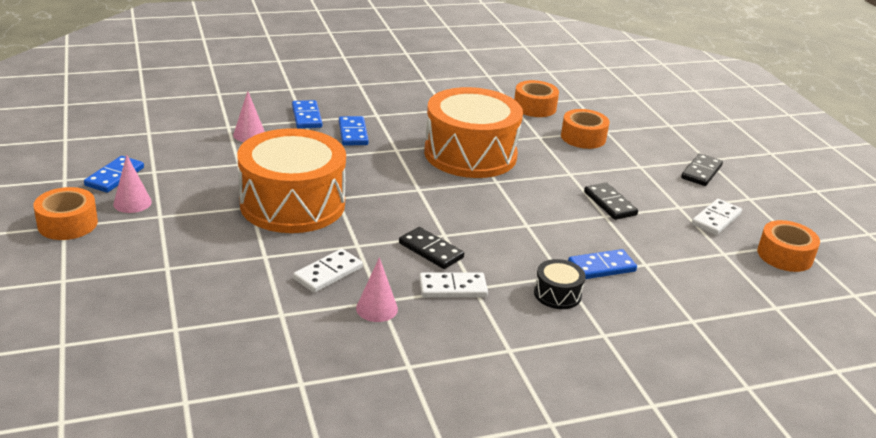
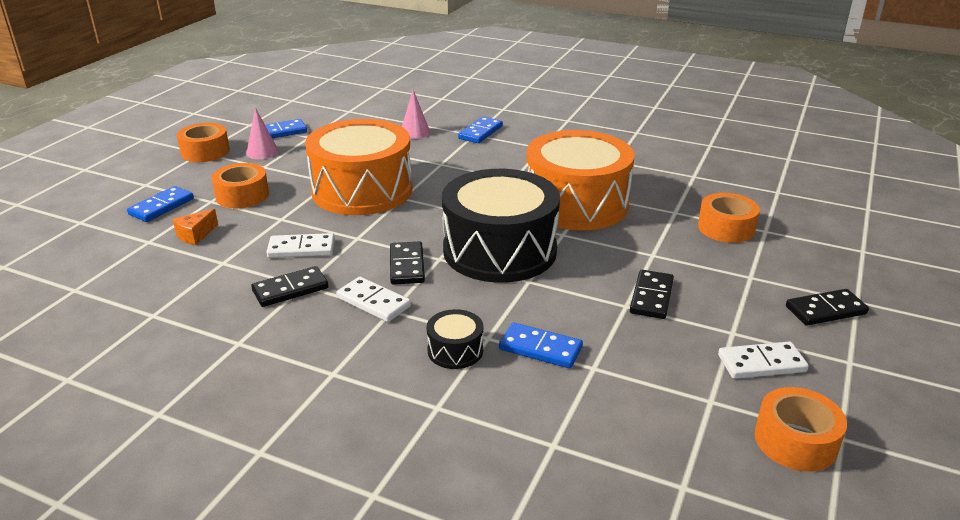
camera: 45 degrees right, 0 degrees up
blue domino [339,116,369,145] -> blue domino moved to [127,186,194,222]
pink cone [356,257,398,322] -> black domino [251,266,329,307]
orange tape [514,80,559,117] -> orange tape moved to [211,163,269,208]
none -> orange cheese [173,209,218,245]
none -> black drum [442,169,560,283]

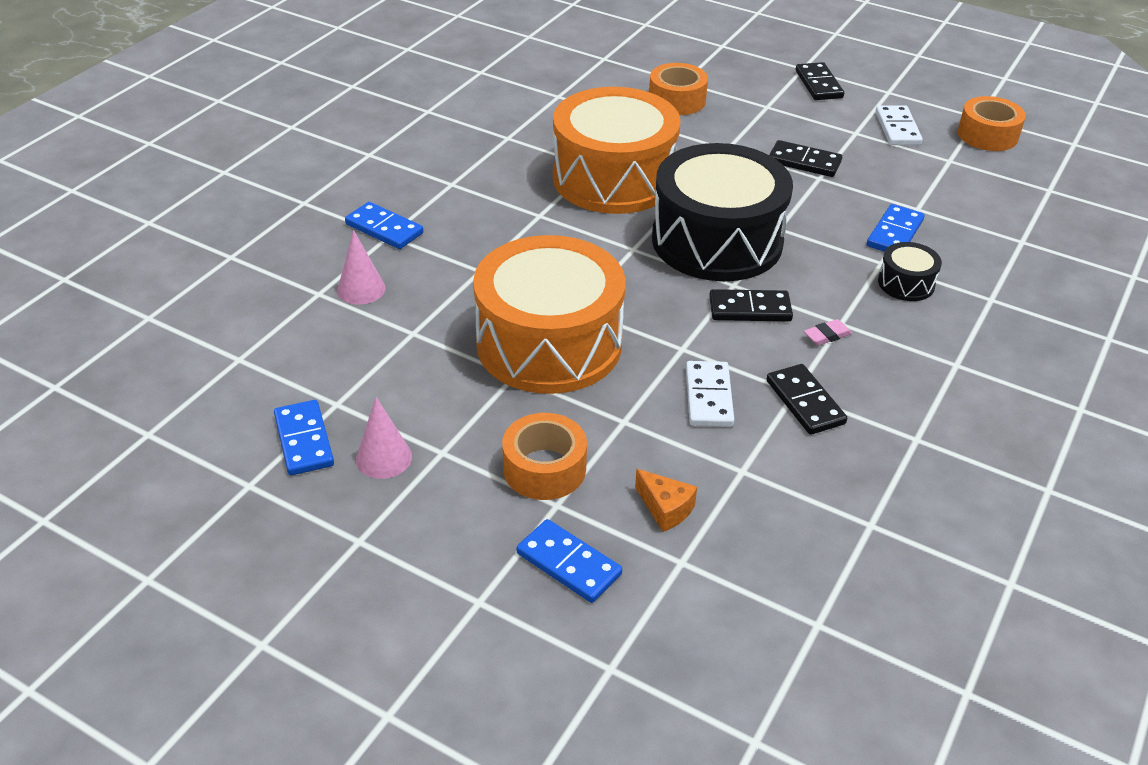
camera: 85 degrees left, 10 degrees up
orange tape [177,123,230,162] -> none
white domino [336,277,411,322] -> pink eraser [804,319,852,346]

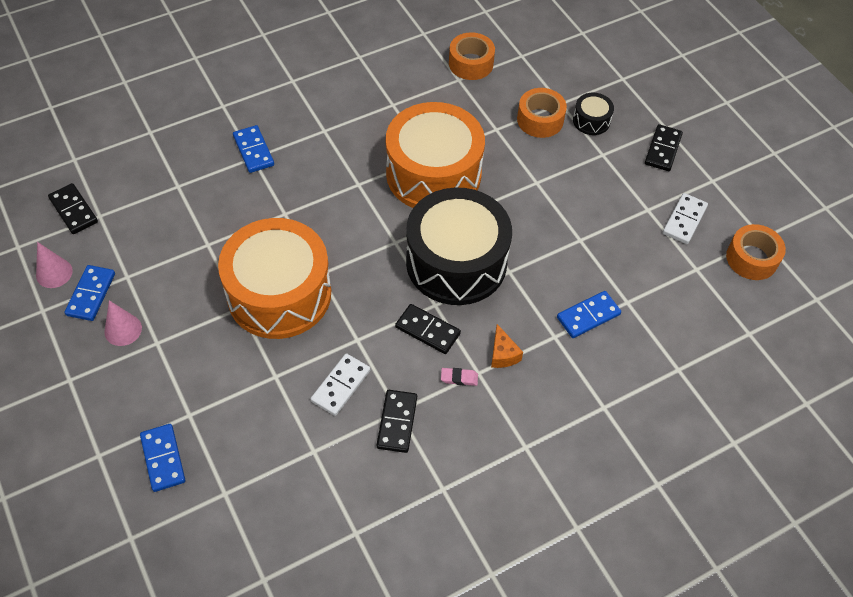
camera: 30 degrees right, 15 degrees up
pink cone [337,230,386,305] -> pink cone moved to [36,242,73,288]
orange tape [502,413,587,500] -> orange tape moved to [449,32,495,80]
orange cheese [635,469,697,532] -> orange cheese moved to [491,324,523,368]
black domino [769,140,842,177] -> black domino moved to [48,183,98,234]
black drum [878,242,942,301] -> black drum moved to [573,93,614,135]

